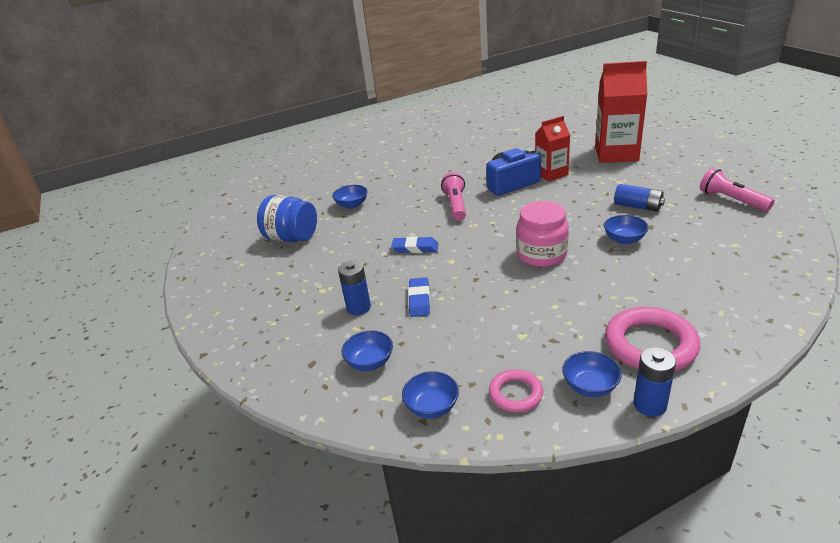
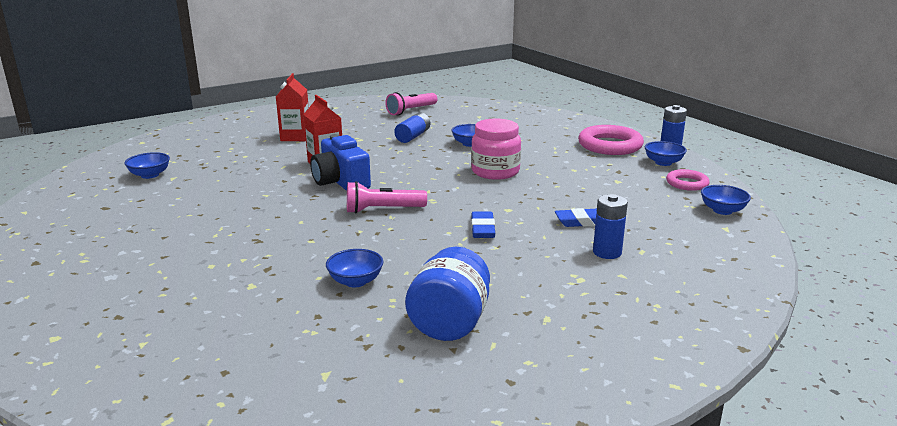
camera: 100 degrees left, 10 degrees down
blue bowl [342,331,393,371] -> blue bowl moved to [124,152,170,179]
red carton [595,61,647,163] -> red carton [276,73,309,141], size x0.61

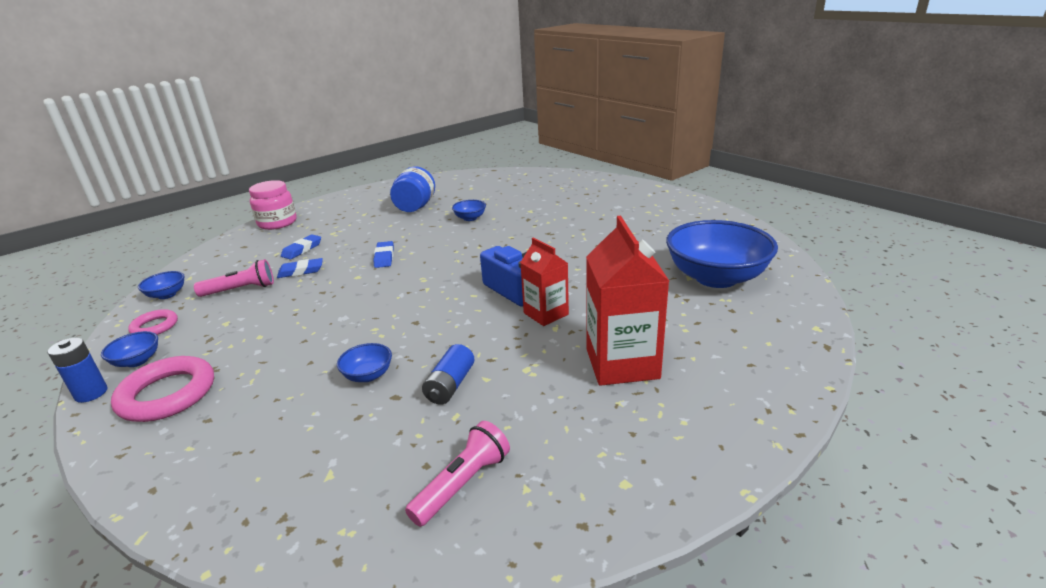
camera: 175 degrees right, 5 degrees up
blue bowl [124,152,170,179] -> blue bowl [666,220,778,288], size x2.36
red carton [276,73,309,141] -> red carton [586,216,669,386], size x1.63
pink flashlight [347,181,427,214] -> pink flashlight moved to [194,259,274,297]
pink jar [471,119,521,180] -> pink jar moved to [249,180,297,230]
blue battery [593,194,628,259] -> blue eraser [281,234,321,259]

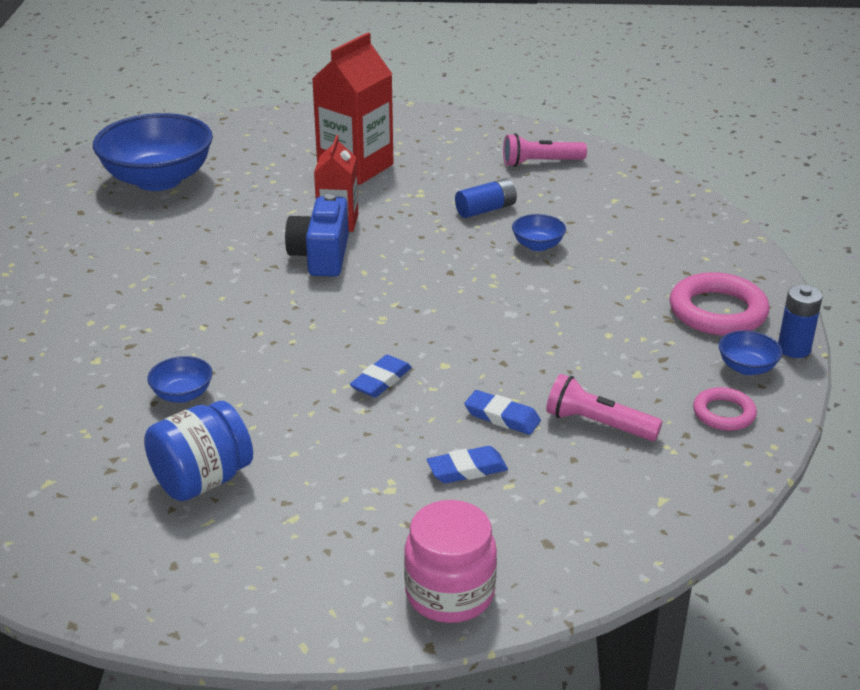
camera: 140 degrees left, 5 degrees up
blue bowl [138,271,185,299] -> none

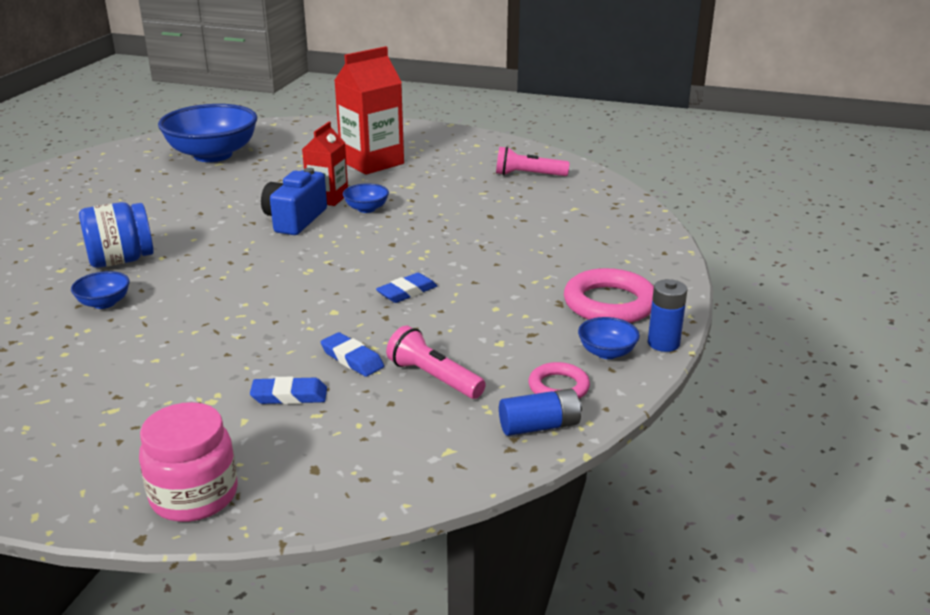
camera: 15 degrees right, 5 degrees down
blue jar [144,401,253,501] -> blue jar moved to [79,202,154,268]
blue eraser [350,355,412,398] -> blue eraser moved to [376,273,437,303]
blue battery [455,178,517,218] -> blue battery moved to [499,388,582,436]
blue bowl [512,214,566,251] -> blue bowl moved to [343,183,389,213]

